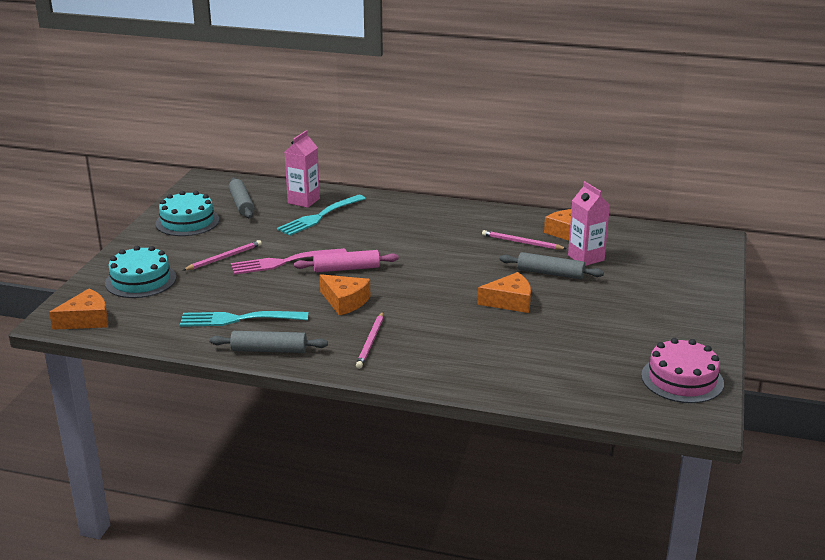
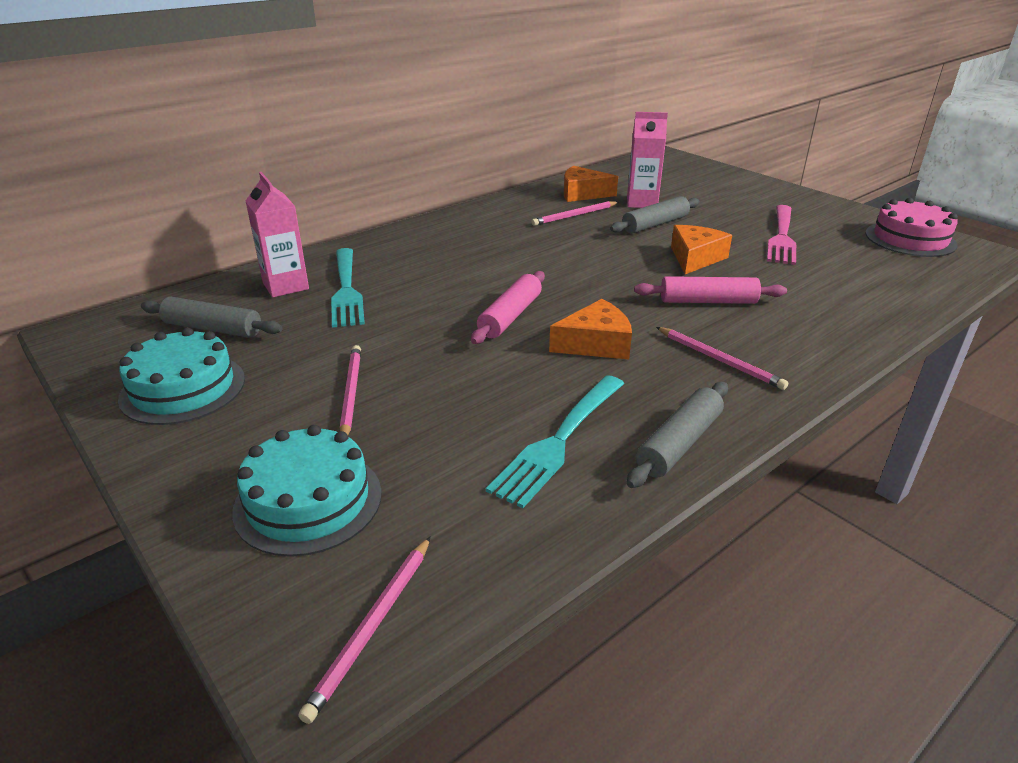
camera: 55 degrees left, 5 degrees up
orange cheese [49,289,108,330] -> pink pencil [298,536,431,724]
pink fork [231,248,347,275] -> pink fork moved to [767,205,796,265]
none -> pink rolling pin [634,276,787,304]

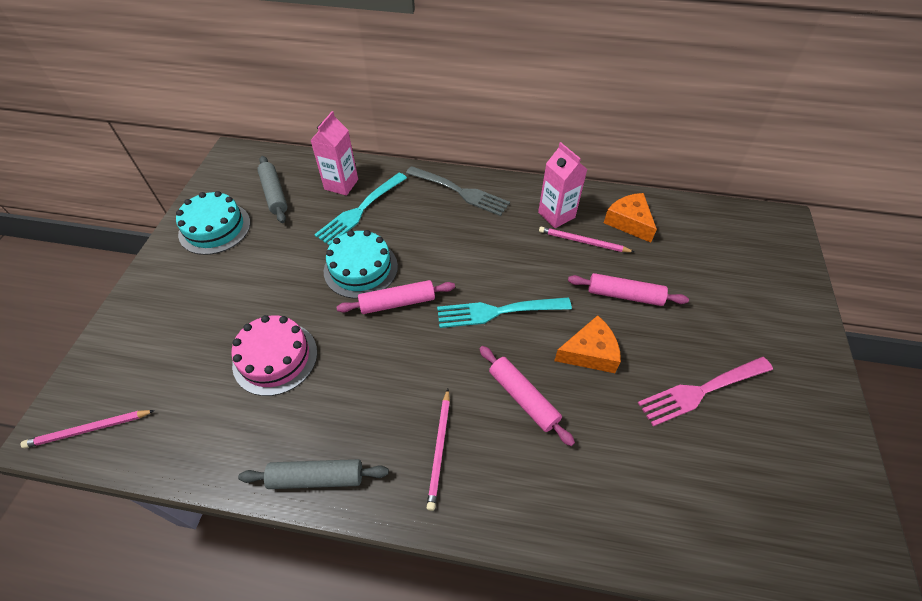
camera: 50 degrees right, 20 degrees up
turquoise cake [232,425,382,557] -> turquoise cake moved to [324,230,398,298]
pink pencil [340,345,361,435] -> none
turquoise fork [486,375,625,508] -> turquoise fork moved to [437,297,572,328]
orange cheese [549,299,632,359] -> none
grey rolling pin [610,196,700,234] -> pink rolling pin [568,273,689,306]
pink carton [627,112,668,208] -> pink carton moved to [538,142,587,228]
pink cake [865,198,958,257] -> pink cake moved to [231,315,317,396]
none -> grey fork [406,166,510,216]

